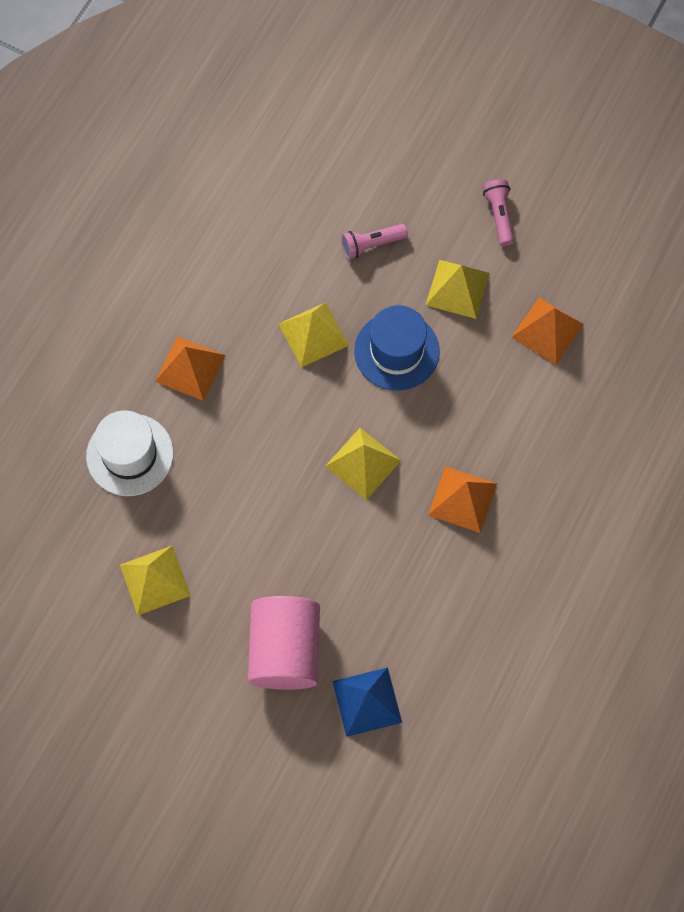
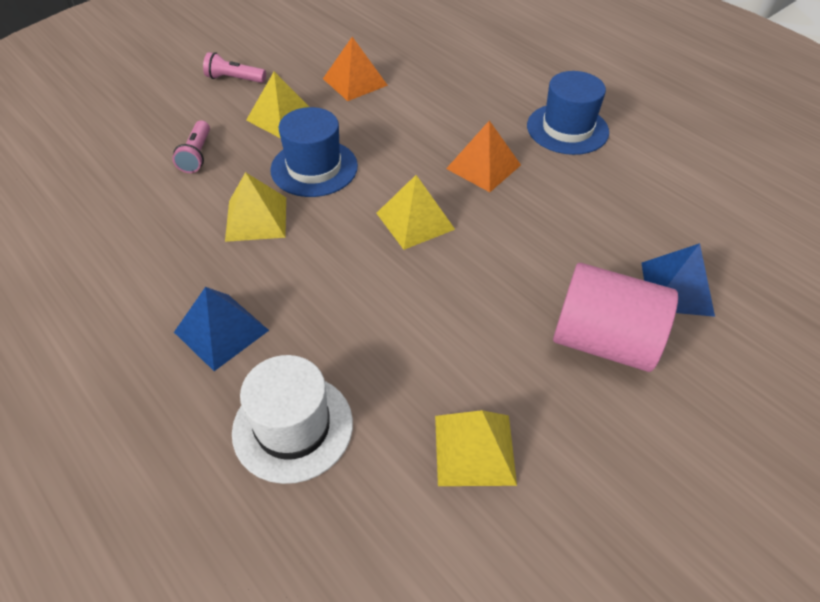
camera: 70 degrees left, 20 degrees down
orange pyramid [155,336,225,401] -> blue pyramid [174,287,269,371]
none -> blue hat [527,71,609,155]

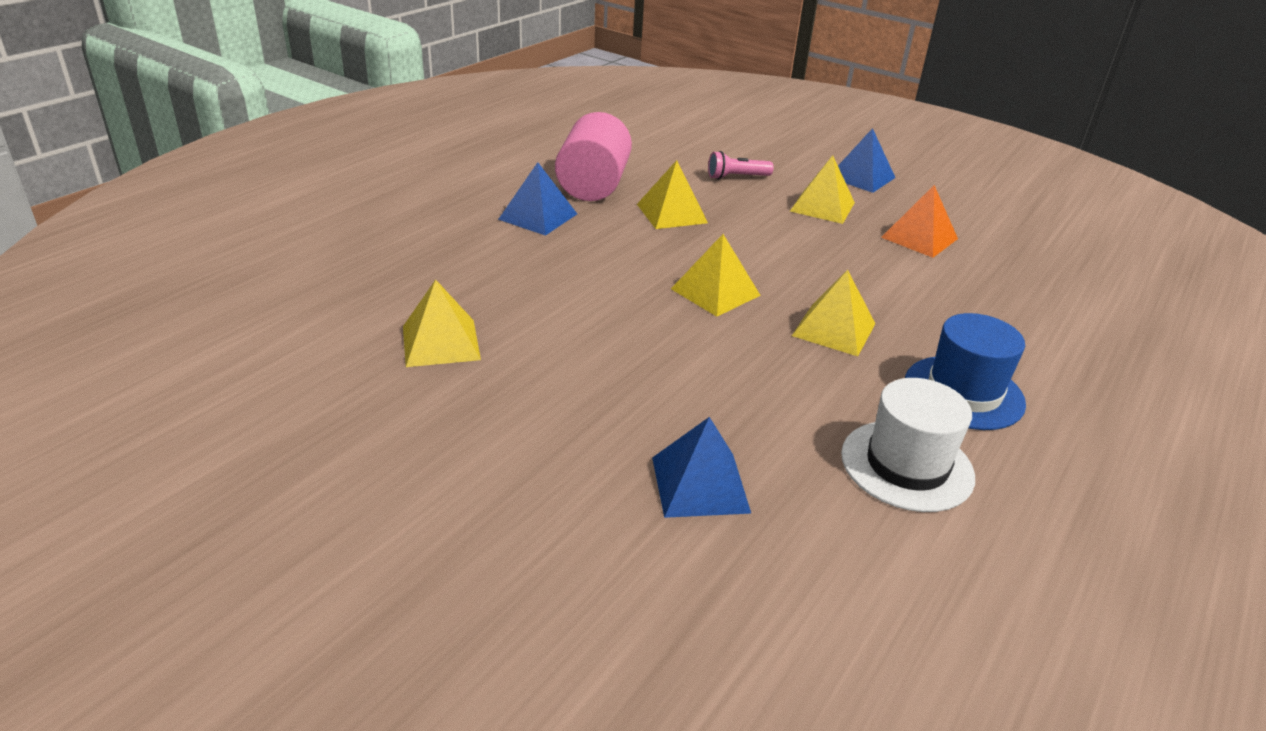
camera: 75 degrees right, 15 degrees down
pink flashlight [203,52,266,83] -> blue pyramid [838,128,895,193]
white hat [232,355,353,484] -> white hat moved to [841,378,975,512]
blue hat [270,107,358,197] -> none
orange pyramid [446,120,521,192] -> yellow pyramid [792,270,876,356]
pink cylinder [553,263,678,372] -> pink cylinder moved to [555,112,632,201]

